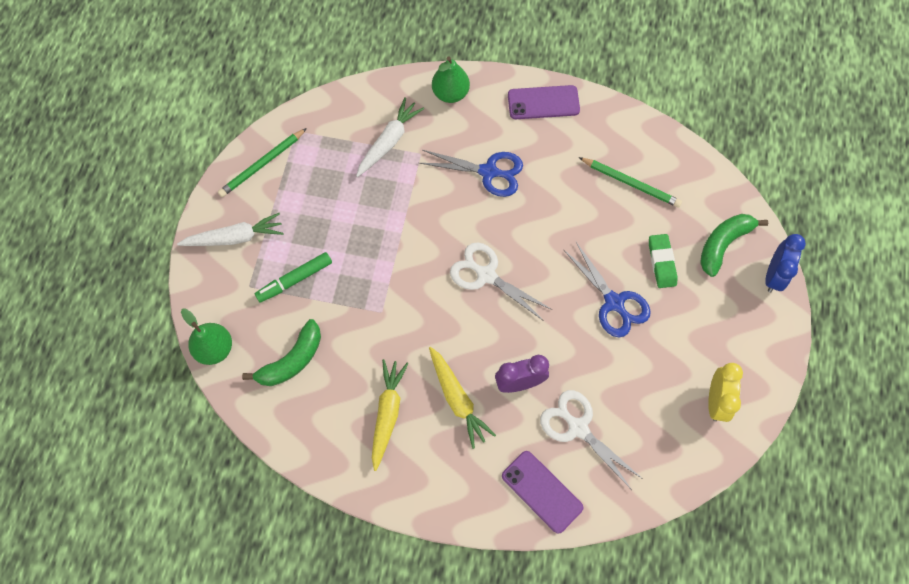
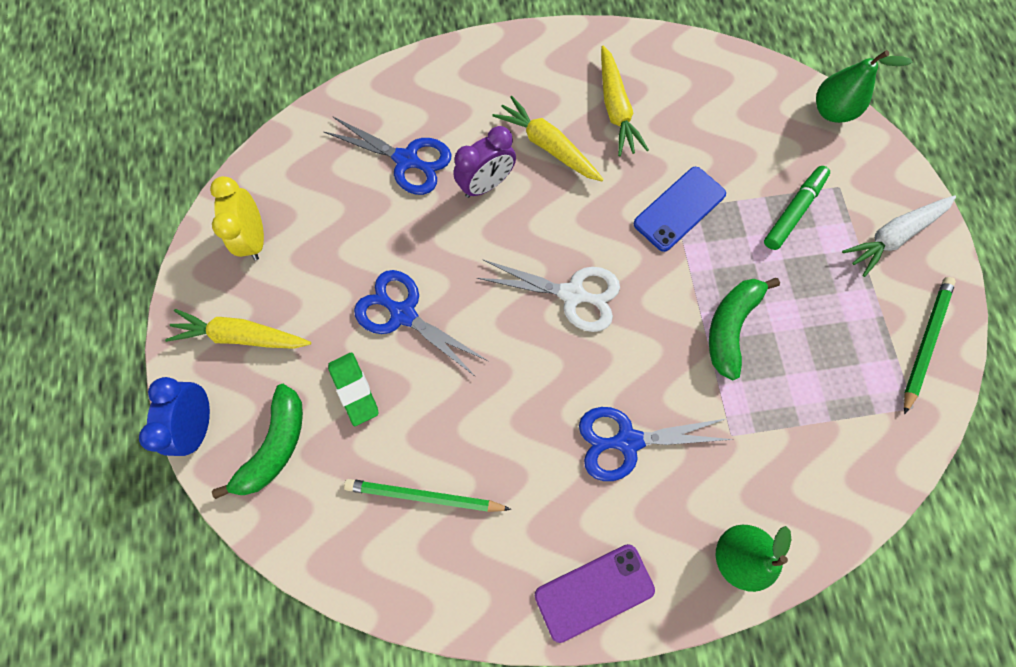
camera: 160 degrees right, 5 degrees up
green banana [242,319,321,386] -> green banana moved to [709,278,780,380]
white carrot [356,97,424,177] -> none
purple phone [502,451,583,534] -> none
white scissors [540,390,643,490] -> blue scissors [323,116,452,195]
none -> yellow carrot [165,309,311,349]
none -> blue phone [634,167,726,252]

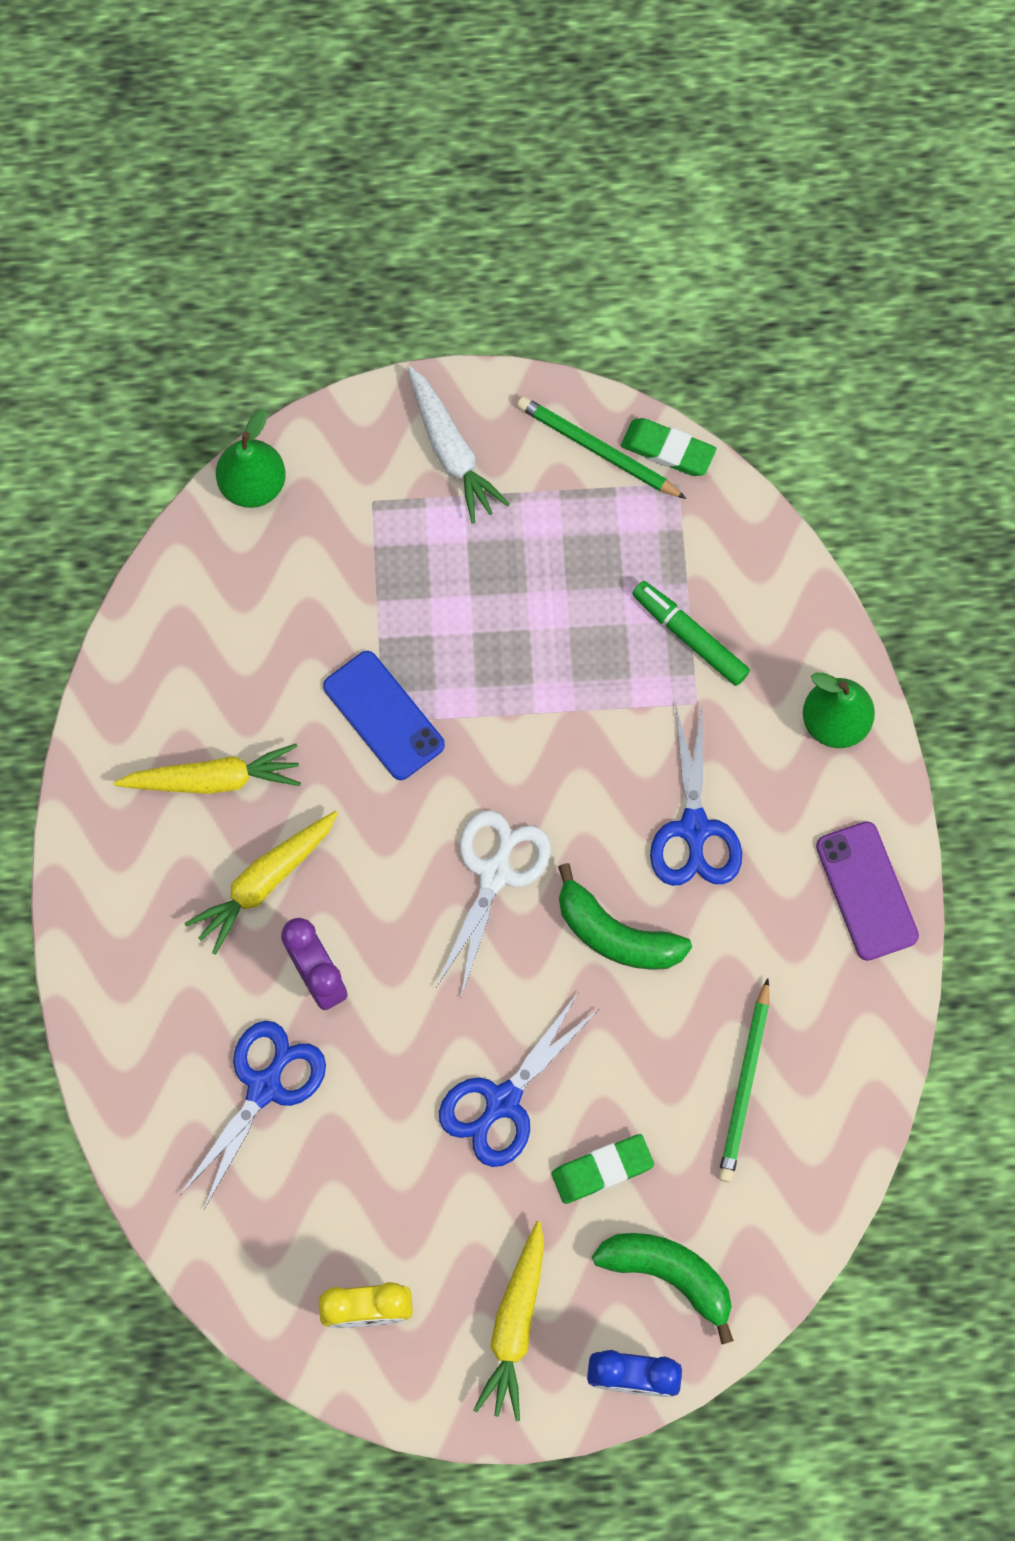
camera: 85 degrees left, 0 degrees up
green banana [709,278,780,380] -> green banana moved to [558,863,692,970]
green marker [764,166,830,250] -> green marker moved to [632,581,750,686]
none -> green eraser [621,418,717,476]

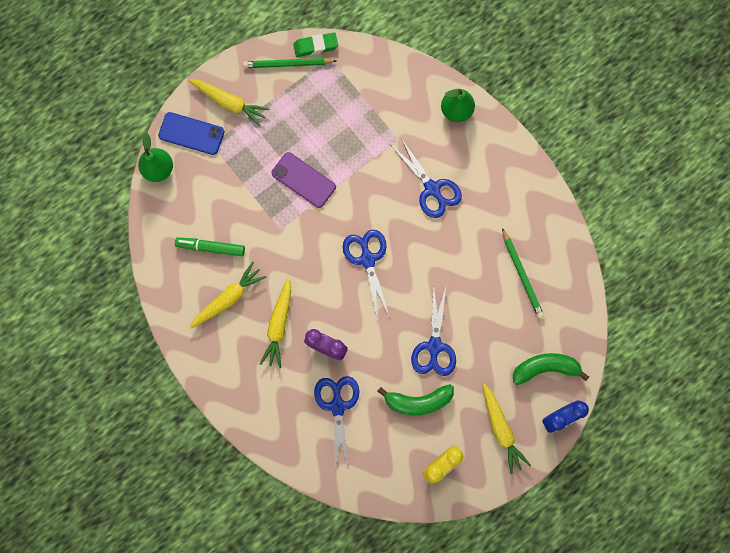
camera: 35 degrees left, 5 degrees up
blue phone [323,651,445,780] -> blue phone moved to [158,112,225,155]
white carrot [408,366,510,524] -> yellow carrot [188,79,269,126]
white scissors [435,810,551,997] -> blue scissors [343,230,389,317]
green eraser [552,1134,654,1204] -> none
green banana [558,863,692,970] -> green banana moved to [377,384,454,415]
green marker [632,581,750,686] -> green marker moved to [175,238,245,256]
purple phone [816,821,919,961] -> purple phone moved to [272,152,336,208]

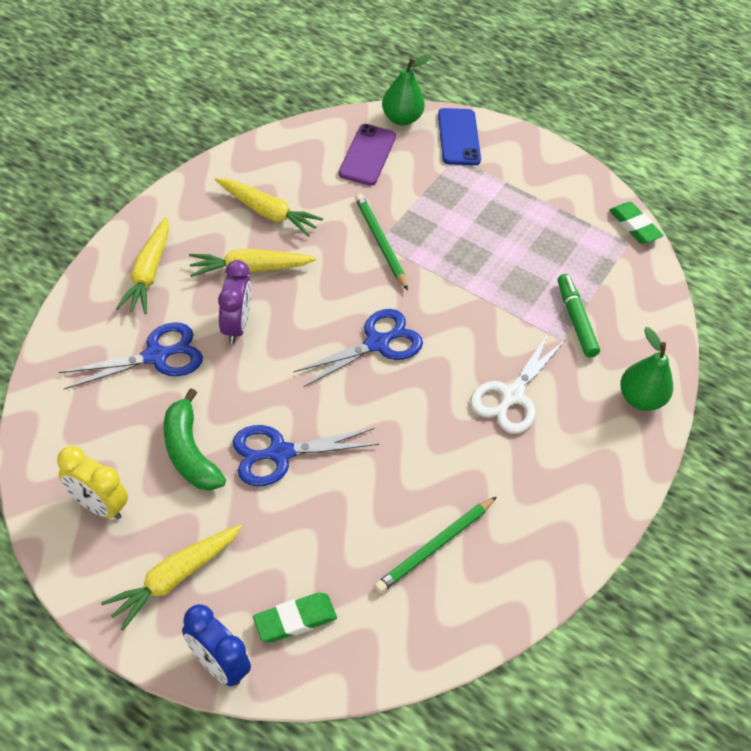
camera: 65 degrees right, 25 degrees down
green marker [175,238,245,256] -> green marker moved to [558,274,600,357]
yellow carrot [188,79,269,126] -> yellow carrot moved to [116,217,169,314]
green pencil [243,58,337,68] -> green pencil moved to [355,193,408,290]
purple phone [272,152,336,208] -> purple phone moved to [339,124,396,186]
blue scissors [392,138,462,218] -> white scissors [470,333,566,434]
green banana [513,353,589,385] -> green eraser [253,593,337,643]

